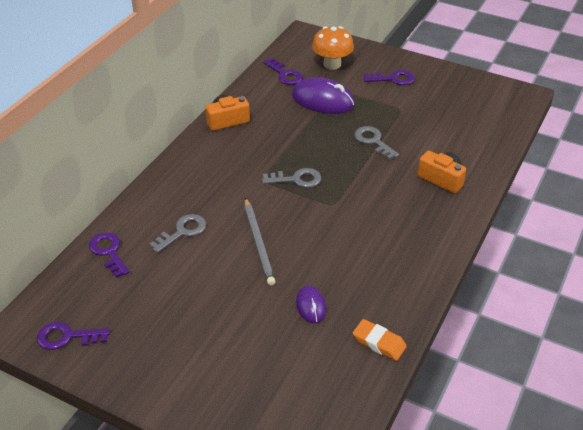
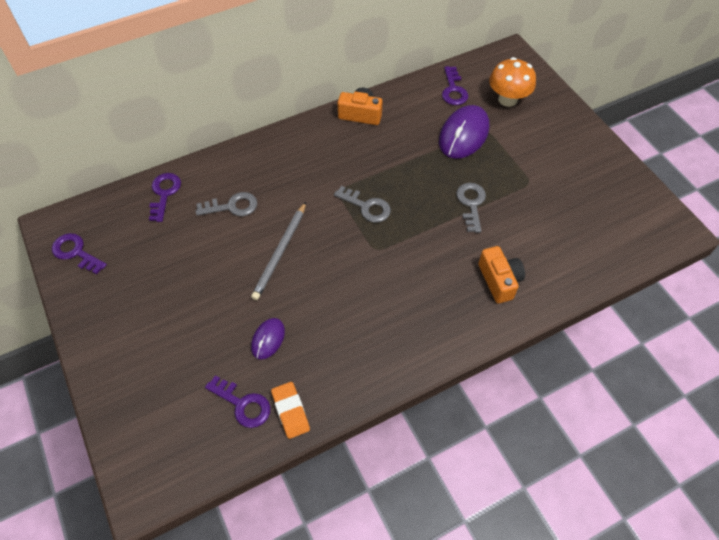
camera: 35 degrees right, 15 degrees up
purple mouse [292,77,355,114] -> purple mouse turned 60 degrees clockwise [439,105,489,159]
purple key [364,70,415,85] -> purple key moved to [205,375,270,428]

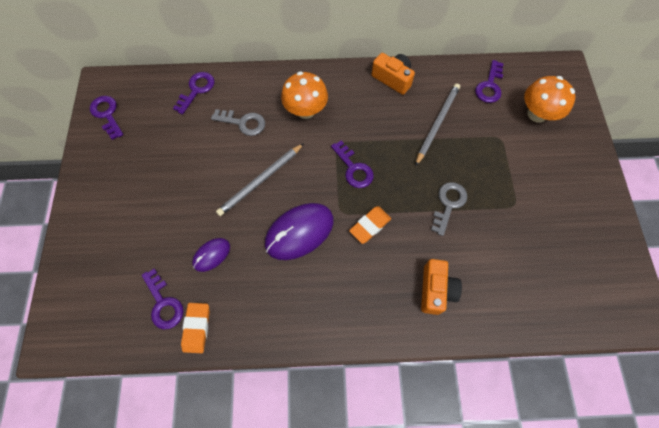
camera: 25 degrees right, 10 degrees up
grey key [334,186,391,223] -> purple key [331,140,374,188]
purple mouse [439,105,489,159] -> purple mouse moved to [265,203,334,260]
none -> orange mushroom [281,71,328,119]
none -> orange eraser [349,206,391,244]
none -> grey pencil [415,83,460,166]

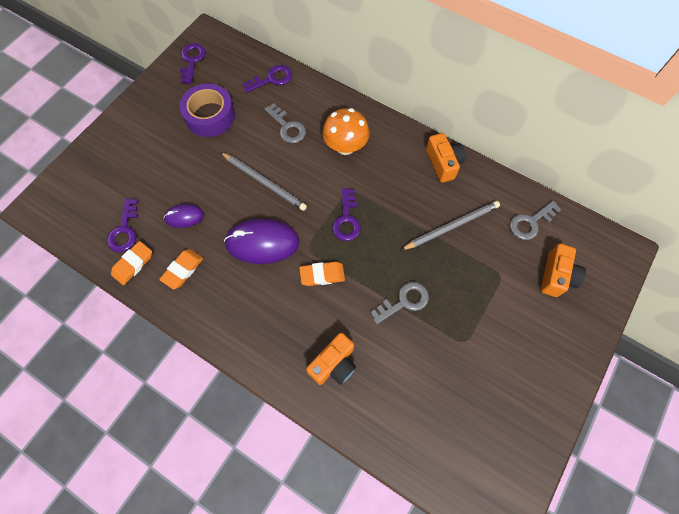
camera: 35 degrees right, 0 degrees up
grey pencil [216,143,304,216] -> grey pencil turned 135 degrees counterclockwise [220,152,307,211]
purple key [475,60,504,103] -> grey key [510,201,561,240]
orange mushroom [524,76,575,123] -> orange camera [541,244,586,297]
none -> orange eraser [159,249,203,289]
none -> purple tape [179,83,235,137]

